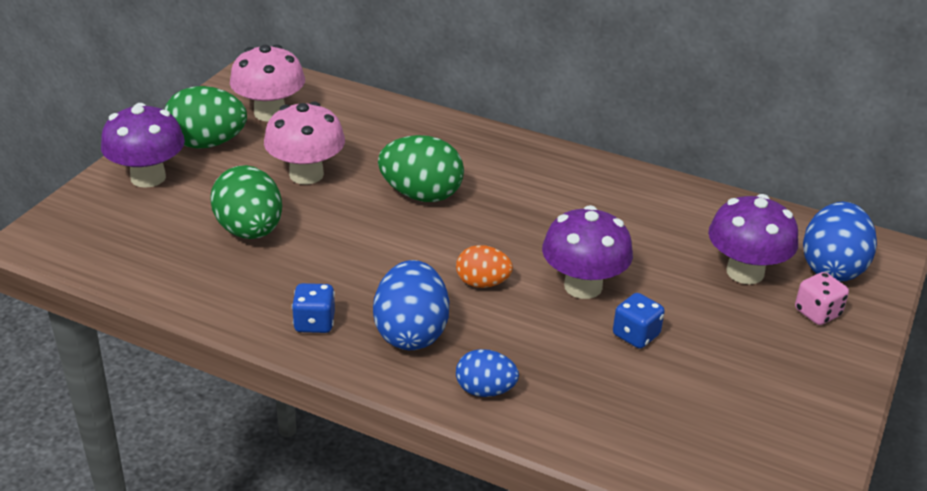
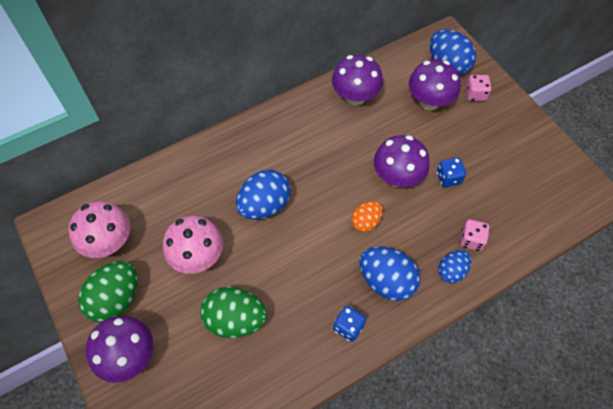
camera: 55 degrees left, 25 degrees up
green egg [378,135,464,202] -> blue egg [236,169,291,220]
none -> purple mushroom [332,55,383,105]
none -> pink dice [460,219,490,251]

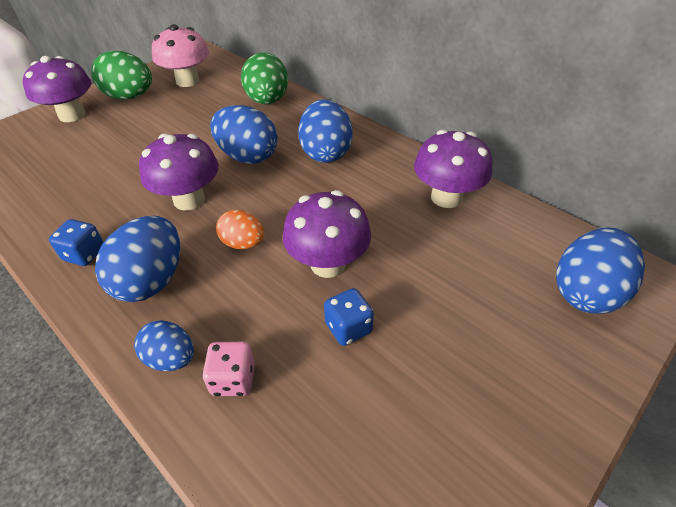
camera: 75 degrees right, 15 degrees down
pink mushroom [163,215,223,274] -> none
green egg [200,287,267,338] -> green egg moved to [241,52,288,104]
purple mushroom [409,59,461,110] -> purple mushroom moved to [139,134,219,211]
pink dice [466,75,492,101] -> none
none -> blue egg [298,99,353,163]

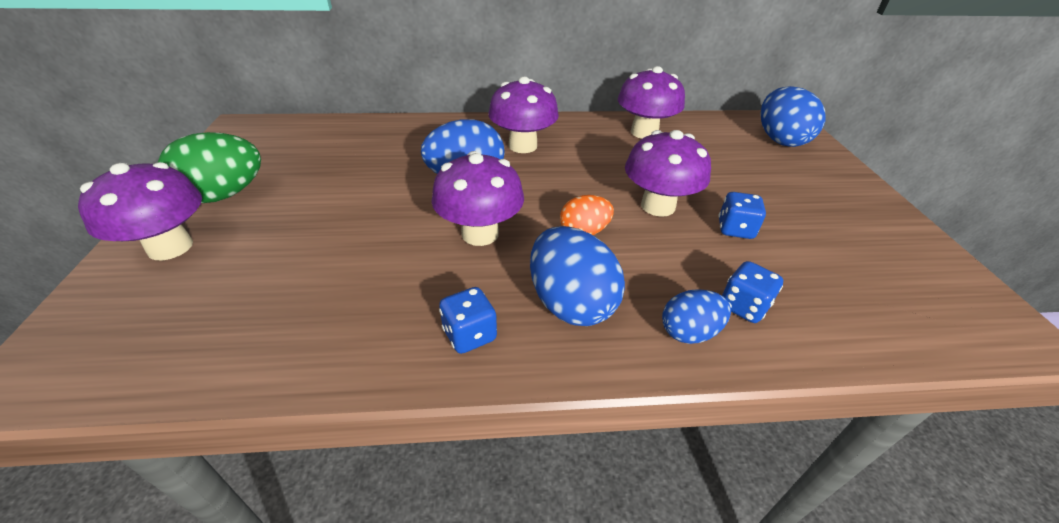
camera: 50 degrees left, 5 degrees down
pink mushroom [152,24,209,87] -> none
pink dice [202,342,255,396] -> blue dice [722,261,783,323]
green egg [241,52,288,104] -> none
blue egg [298,99,353,163] -> purple mushroom [488,76,559,153]

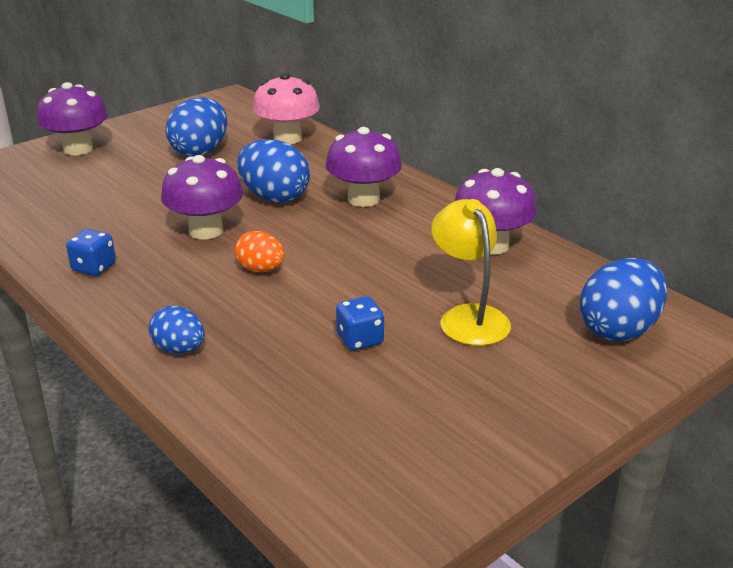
camera: 55 degrees right, 10 degrees down
green egg [158,132,261,203] -> none
blue egg [530,226,625,326] -> blue egg moved to [165,97,227,157]
purple mushroom [625,130,711,217] -> none
blue dice [722,261,783,323] -> none
none -> pink mushroom [253,73,320,144]
none -> yellow lamp [431,199,511,346]

